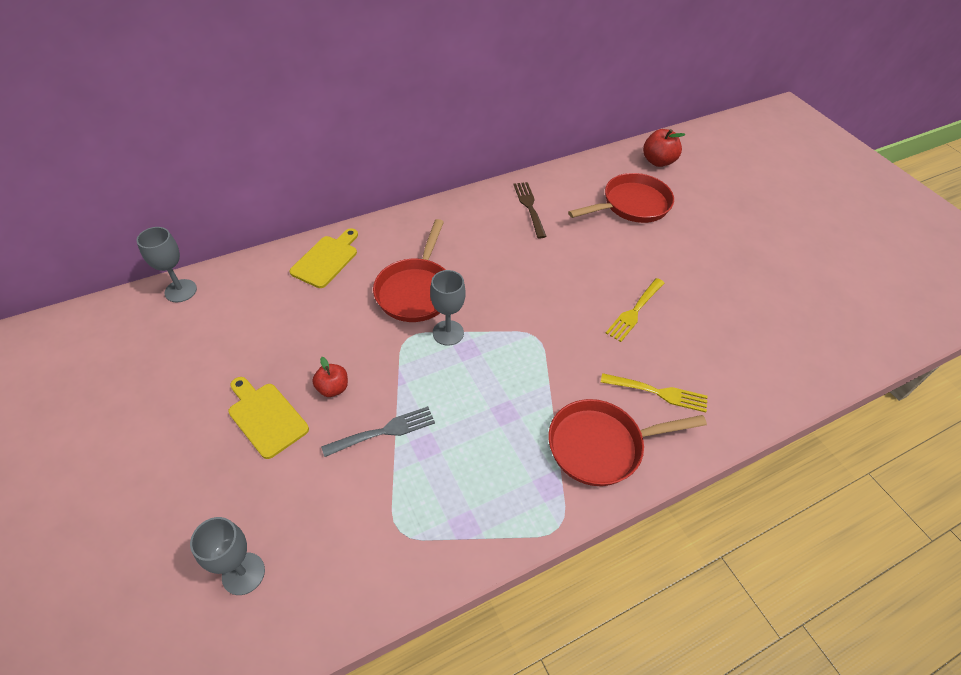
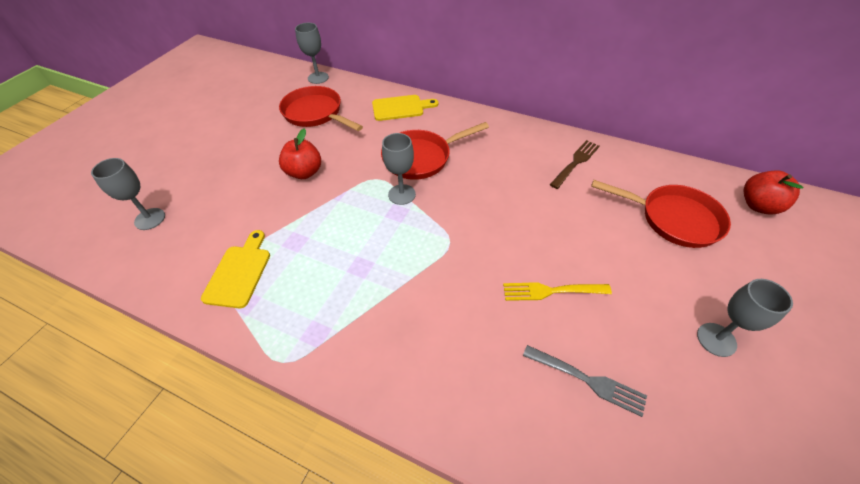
camera: 55 degrees right, 0 degrees up
yellow cutting board [228,377,309,459] -> yellow cutting board moved to [201,230,270,308]
red apple [312,357,348,397] -> red apple [279,128,321,179], size x1.51
grey fork [321,406,435,457] -> grey fork moved to [523,345,647,417]
red pan [549,399,707,486] -> red pan moved to [279,86,363,131]
yellow fork [601,373,708,412] -> none
none -> grey goblet [697,279,793,357]

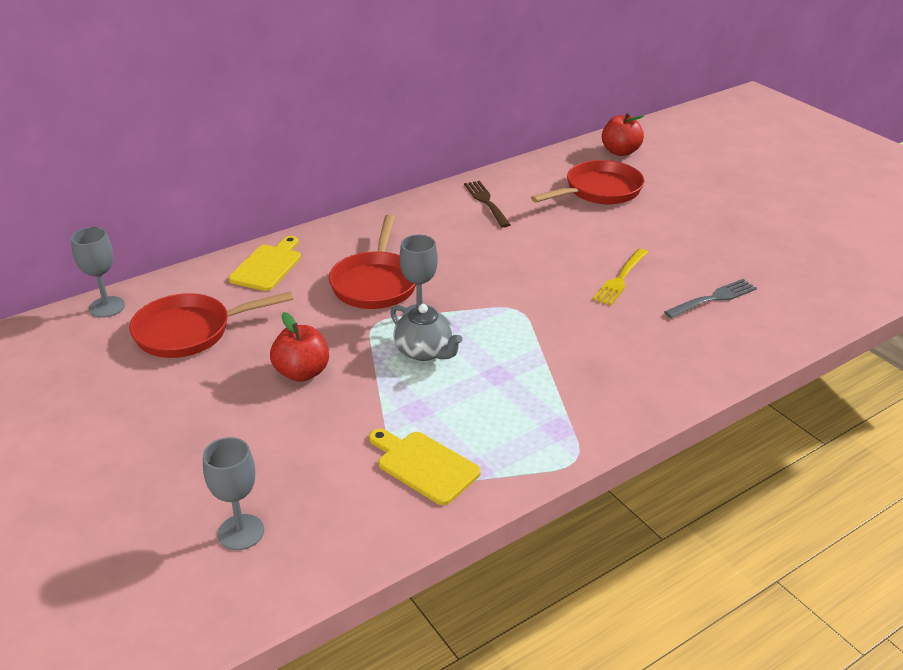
camera: 60 degrees left, 15 degrees down
grey goblet [697,279,793,357] -> none
none -> grey teapot [390,304,463,361]

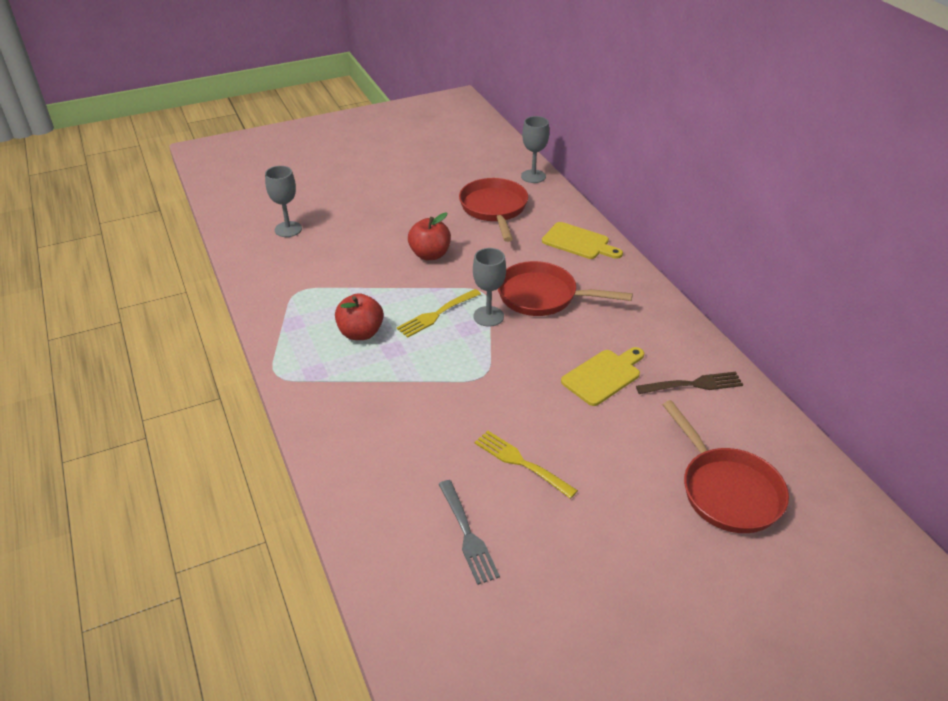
camera: 100 degrees right, 5 degrees up
yellow cutting board [369,429,481,505] -> yellow cutting board moved to [561,347,644,406]
grey teapot [390,304,463,361] -> yellow fork [397,289,481,338]
red apple [602,113,644,156] -> red apple moved to [335,293,384,340]

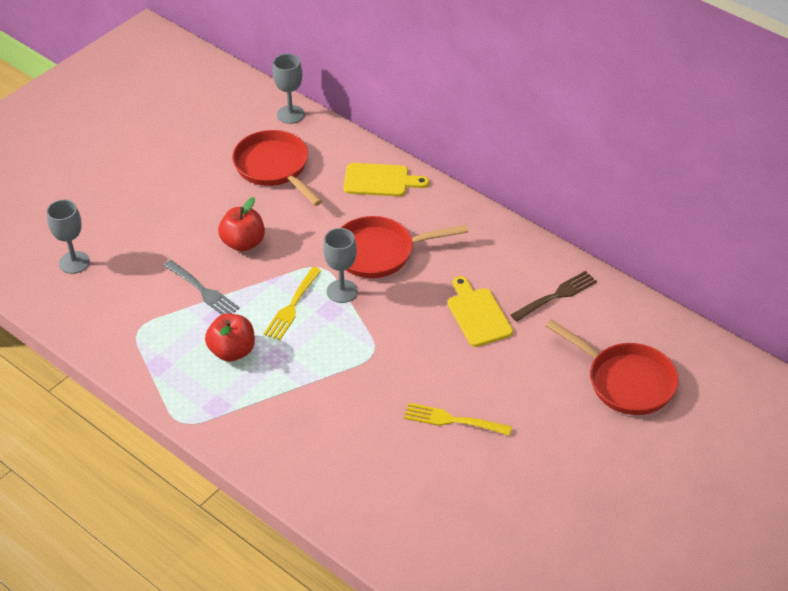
camera: 25 degrees left, 5 degrees up
grey fork [438,480,500,585] -> grey fork moved to [163,260,240,315]
yellow cutting board [561,347,644,406] -> yellow cutting board turned 45 degrees counterclockwise [448,276,513,347]

